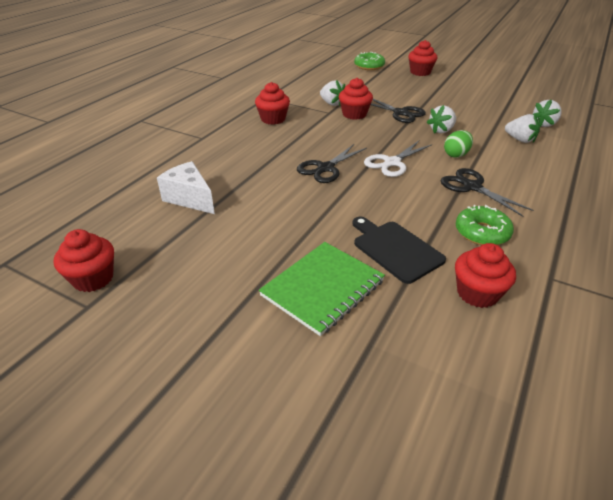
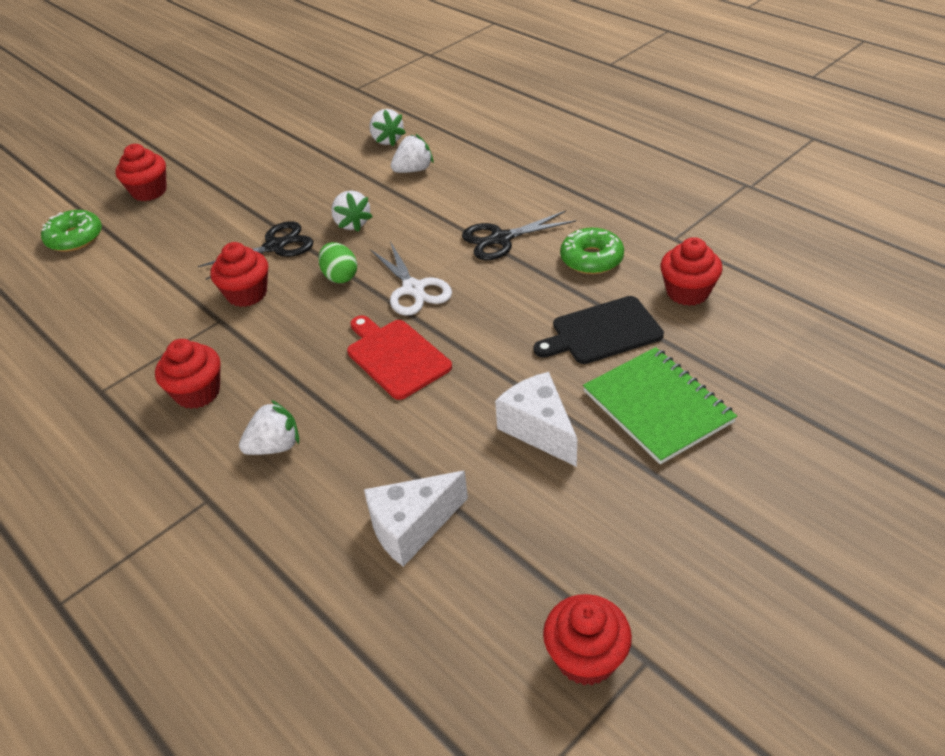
camera: 70 degrees left, 5 degrees up
black scissors [297,144,367,183] -> red cutting board [347,315,452,400]
white strawberry [320,80,345,106] -> white strawberry moved to [239,400,299,455]
green egg [444,130,473,158] -> green egg moved to [318,242,357,283]
none -> white cheese [495,372,577,467]

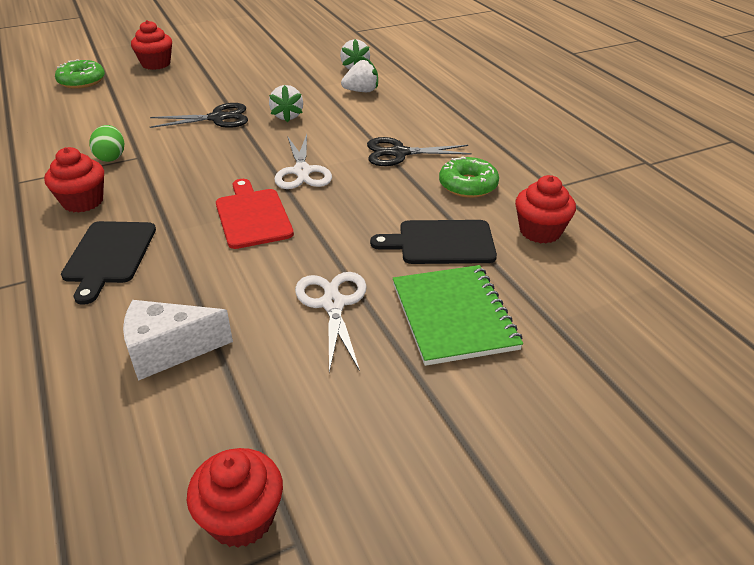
camera: 15 degrees right, 5 degrees down
red cupcake [210,242,268,307] -> none
white strawberry [239,400,299,455] -> black cutting board [61,221,156,305]
green egg [318,242,357,283] -> green egg moved to [89,125,124,162]
white cheese [495,372,577,467] -> white scissors [295,272,367,373]

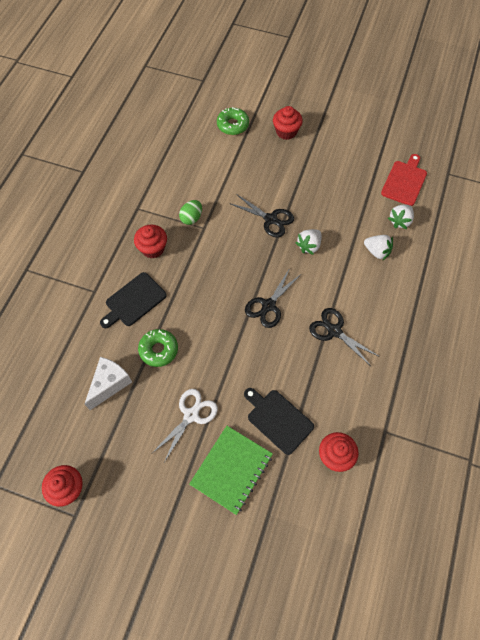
camera: 45 degrees right, 25 degrees up
white cheese [123,300,233,381] -> white cheese turned 90 degrees clockwise [85,357,132,410]
red cutting board [216,179,294,249] -> red cutting board moved to [381,154,427,206]
white scissors [274,134,332,189] -> black scissors [245,268,301,328]
green donut [439,156,499,198] -> green donut moved to [138,329,178,367]

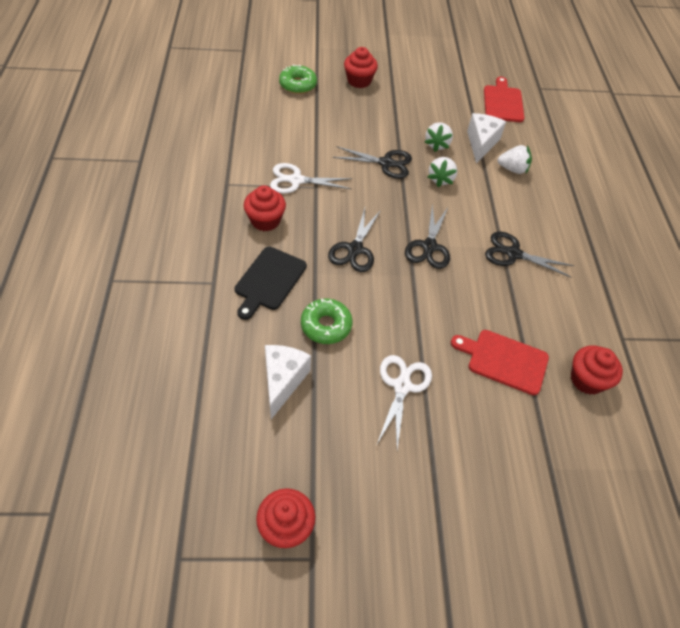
camera: 25 degrees left, 10 degrees down
green egg [179,200,202,225] -> white scissors [270,163,352,194]
green notebook [189,426,273,515] -> none
black cutting board [244,388,314,455] -> red cutting board [451,330,549,395]
white strawberry [388,204,414,229] -> white strawberry moved to [425,122,453,152]
none -> black scissors [328,208,381,272]
none -> white cheese [467,113,506,163]

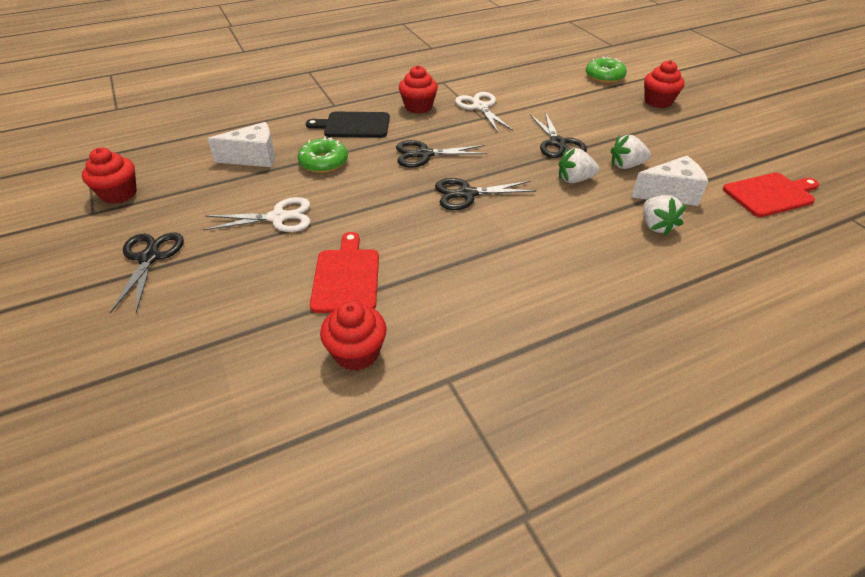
camera: 70 degrees right, 10 degrees down
black scissors [485,231,574,278] -> black scissors moved to [110,232,184,313]

